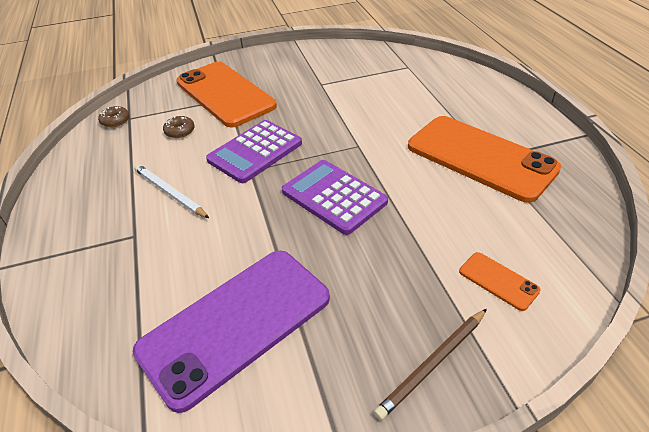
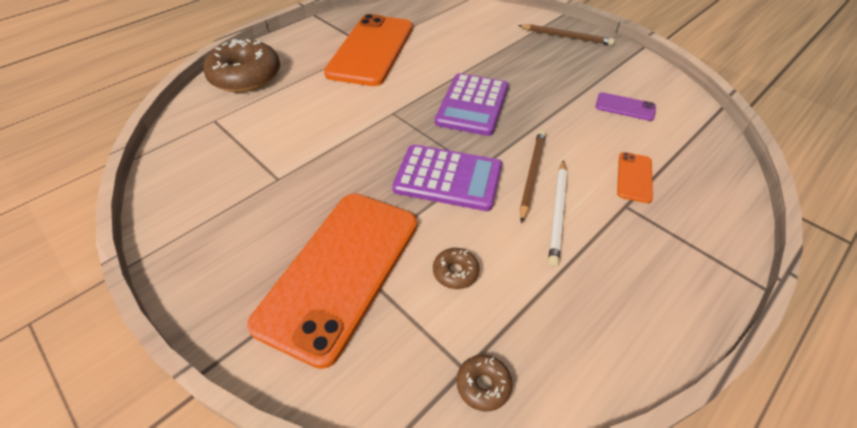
camera: 120 degrees left, 5 degrees up
purple phone [133,251,330,413] -> purple phone [595,92,656,121], size x0.41
orange phone [459,252,541,311] -> orange phone moved to [617,152,653,203]
none -> brown donut [203,39,280,92]
none -> brown pencil [520,130,546,223]

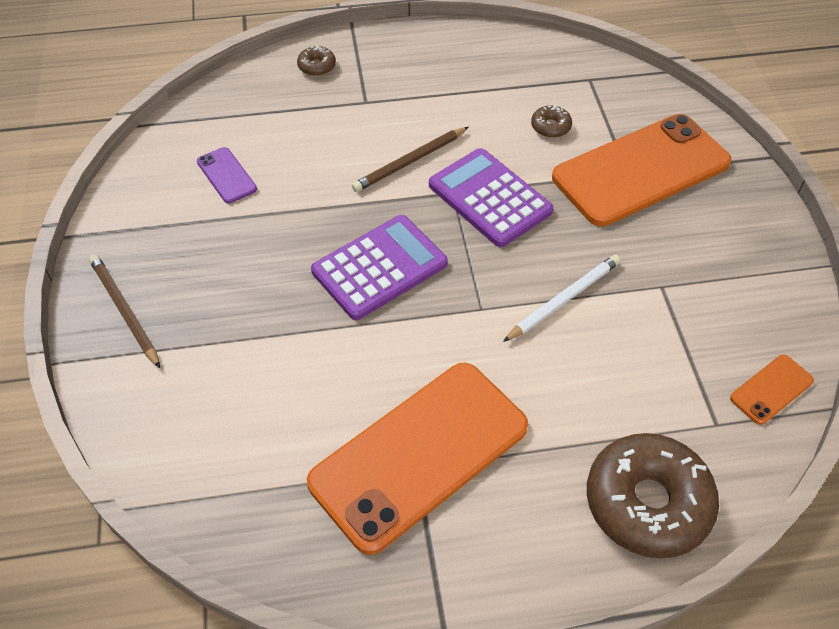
camera: 145 degrees left, 5 degrees up
brown donut [457,355,513,411] -> brown donut moved to [297,45,336,76]
white pencil [548,160,567,267] -> white pencil moved to [503,255,621,342]
orange phone [617,152,653,203] -> orange phone moved to [730,354,814,425]

